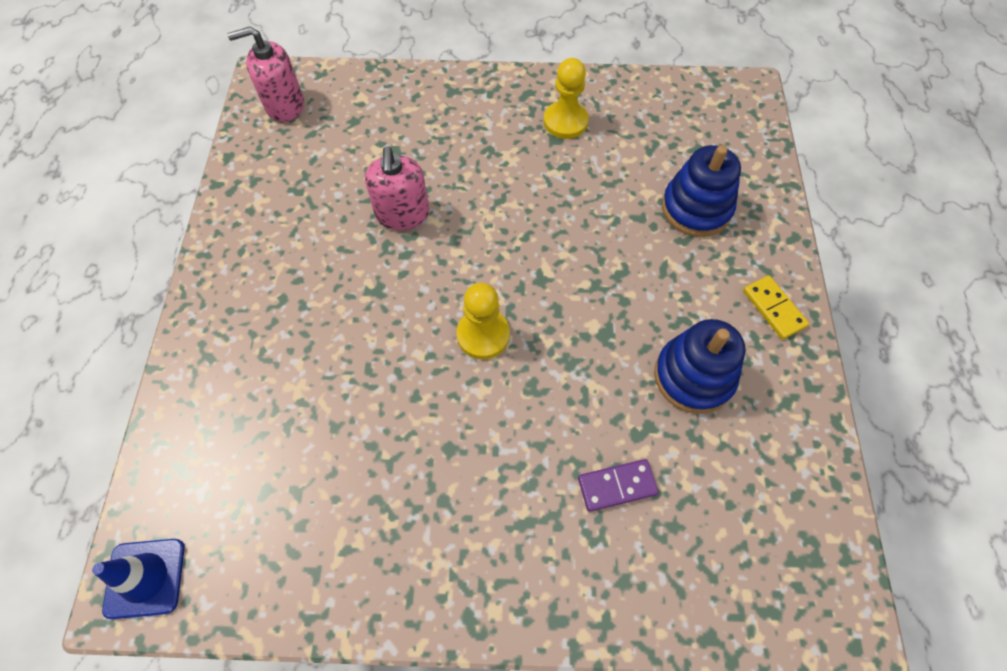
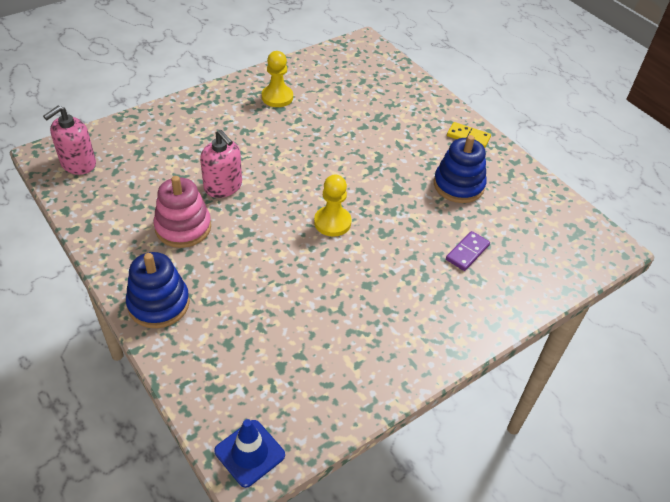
camera: 40 degrees left, 15 degrees down
blue stacking toy [662,145,741,237] -> blue stacking toy moved to [126,252,190,328]
none -> pink stacking toy [154,176,211,248]

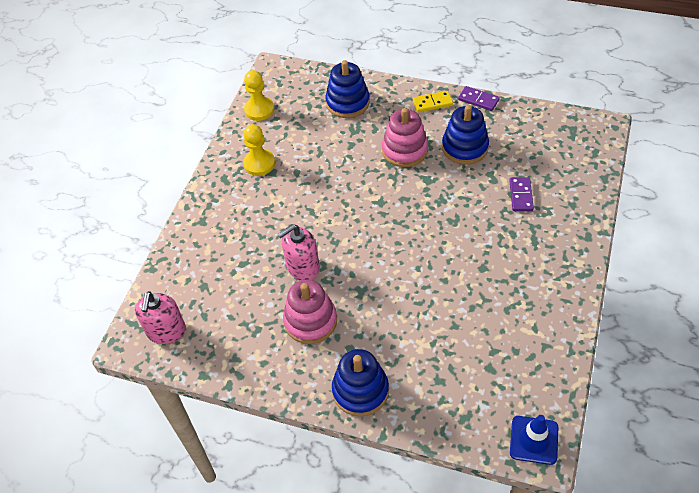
camera: 30 degrees left, 5 degrees up
pink soap dispenser [200,130,242,198] -> pink soap dispenser turned 135 degrees clockwise [278,224,320,281]
yellow pawn [314,175,351,237] -> yellow pawn moved to [244,70,274,121]
none -> blue stacking toy [325,60,370,118]
none -> pink stacking toy [382,108,428,167]
none -> purple domino [458,86,500,111]

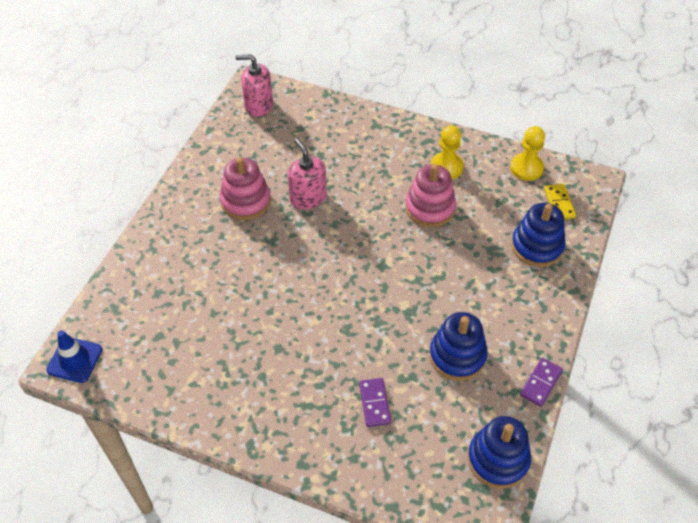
camera: 90 degrees right, 0 degrees up
blue stacking toy [332,349,389,417] -> blue stacking toy moved to [468,416,531,489]
pink stacking toy [382,108,428,167] -> pink stacking toy moved to [405,164,456,227]
yellow domino [413,91,453,113] -> yellow domino moved to [544,184,576,219]
purple domino [509,177,534,211] -> purple domino turned 75 degrees clockwise [359,378,391,427]

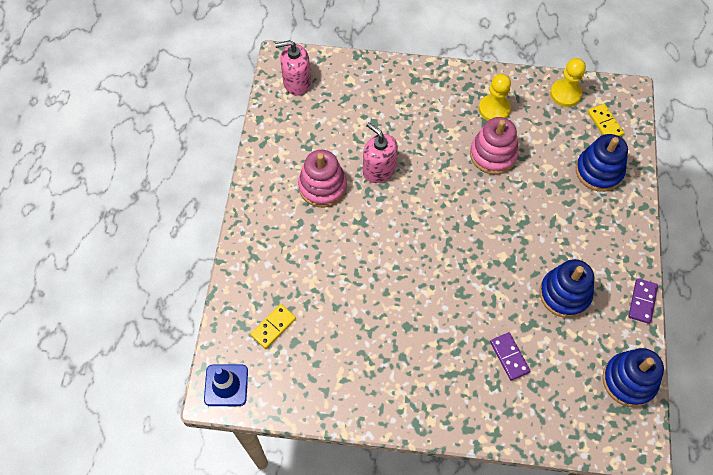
camera: 15 degrees left, 10 degrees up
none -> yellow domino [250,304,296,349]

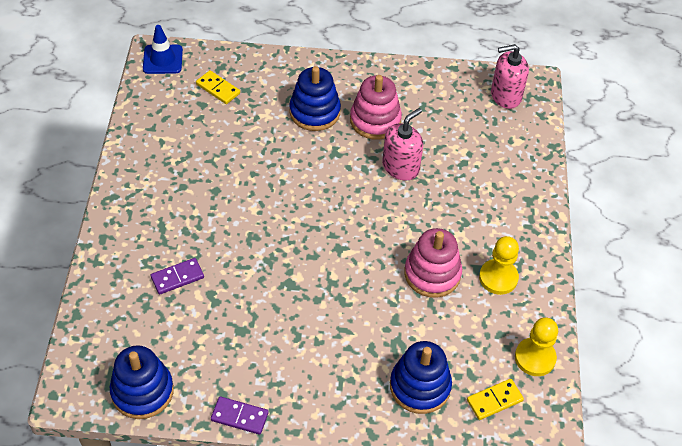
camera: 85 degrees right, 10 degrees down
pink soap dispenser [275,40,311,95] -> pink soap dispenser turned 90 degrees counterclockwise [491,44,529,109]
blue stacking toy [540,259,594,318] -> blue stacking toy moved to [289,66,341,131]

